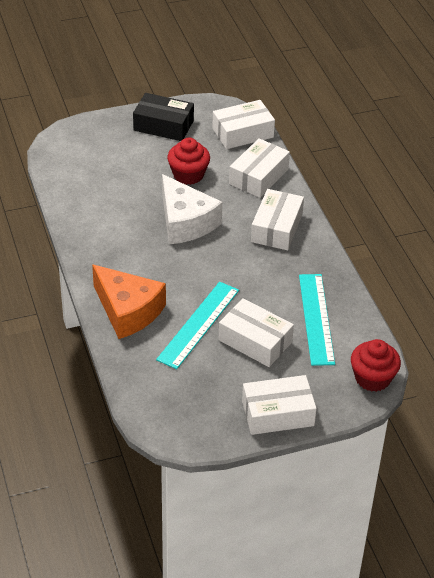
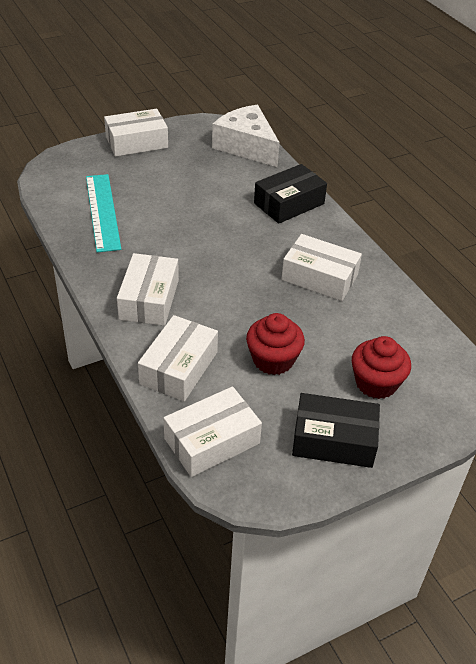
camera: 170 degrees right, 0 degrees up
orange cheese [92,264,166,339] -> black box [254,164,327,224]
turquoise ruler [156,282,239,369] -> none
white cheese [162,174,223,244] -> white cheese moved to [212,105,280,167]
white box [219,298,294,367] -> white box moved to [281,234,362,301]
red cupcake [351,339,401,392] -> red cupcake moved to [352,336,411,399]

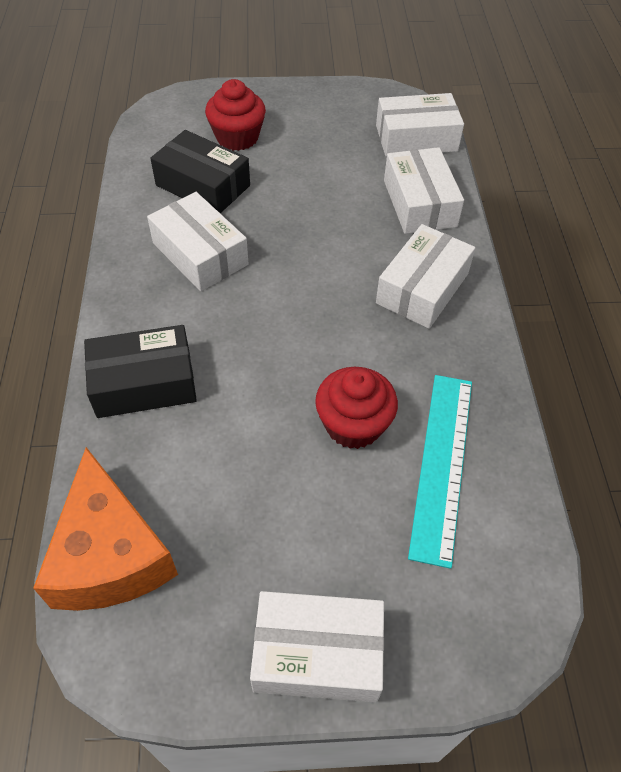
camera: 155 degrees left, 10 degrees up
white box [138,315,218,401] -> white box turned 60 degrees counterclockwise [384,147,464,234]
white cheese [212,105,280,167] -> orange cheese [33,447,178,611]
red cupcake [246,313,305,375] -> red cupcake moved to [315,367,398,449]
black box [292,393,380,468] -> black box moved to [150,130,250,213]

